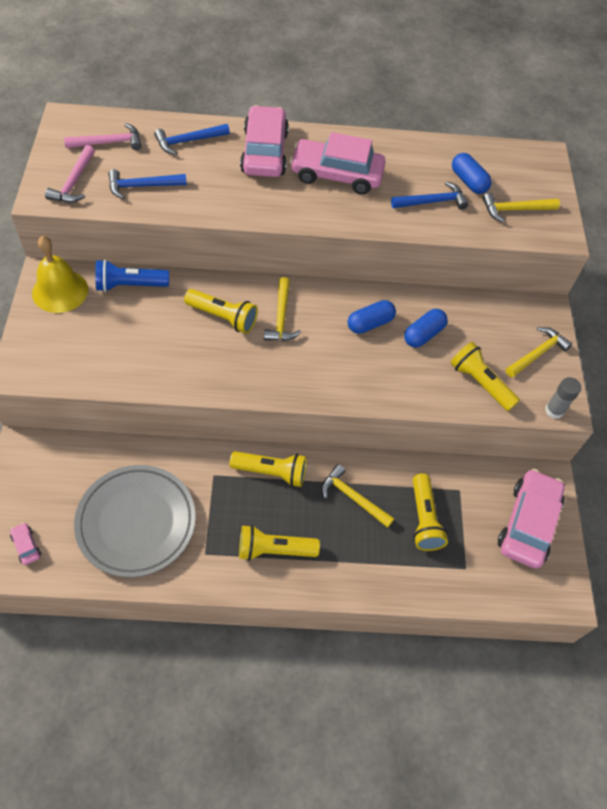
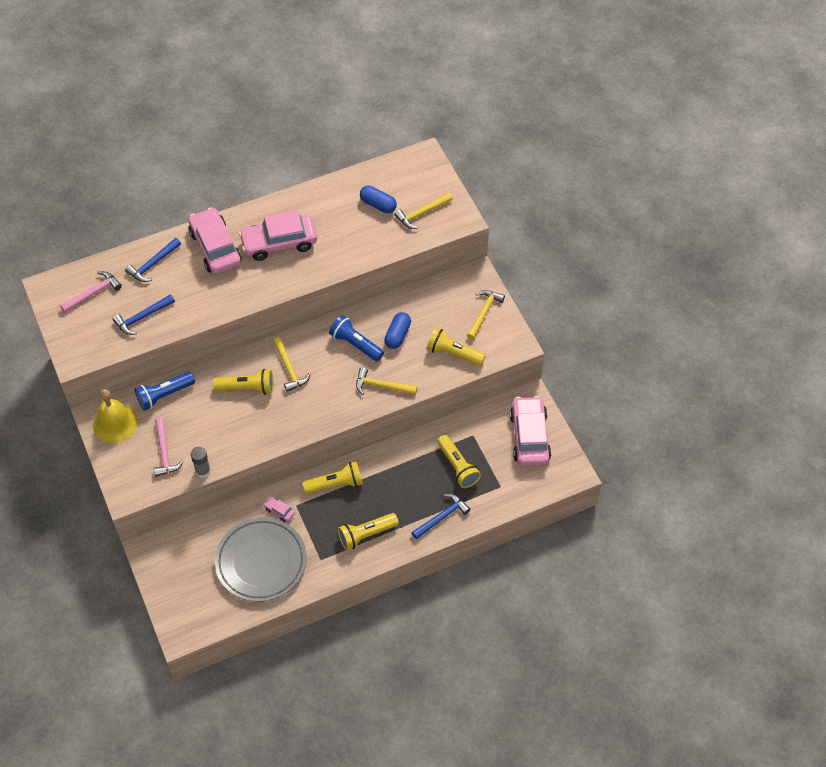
camera: 20 degrees left, 0 degrees up
pink car [10,522,41,565] -> pink car moved to [264,497,295,522]
pink hammer [45,145,95,203] -> pink hammer moved to [154,417,183,477]
yellow hammer [322,464,394,528] -> yellow hammer moved to [356,367,417,395]
blue capsule [348,300,396,334] -> blue flashlight [329,315,384,361]
blue hammer [391,181,468,210] -> blue hammer moved to [411,494,471,539]
grey glue stick [545,377,581,419] -> grey glue stick moved to [191,447,211,478]

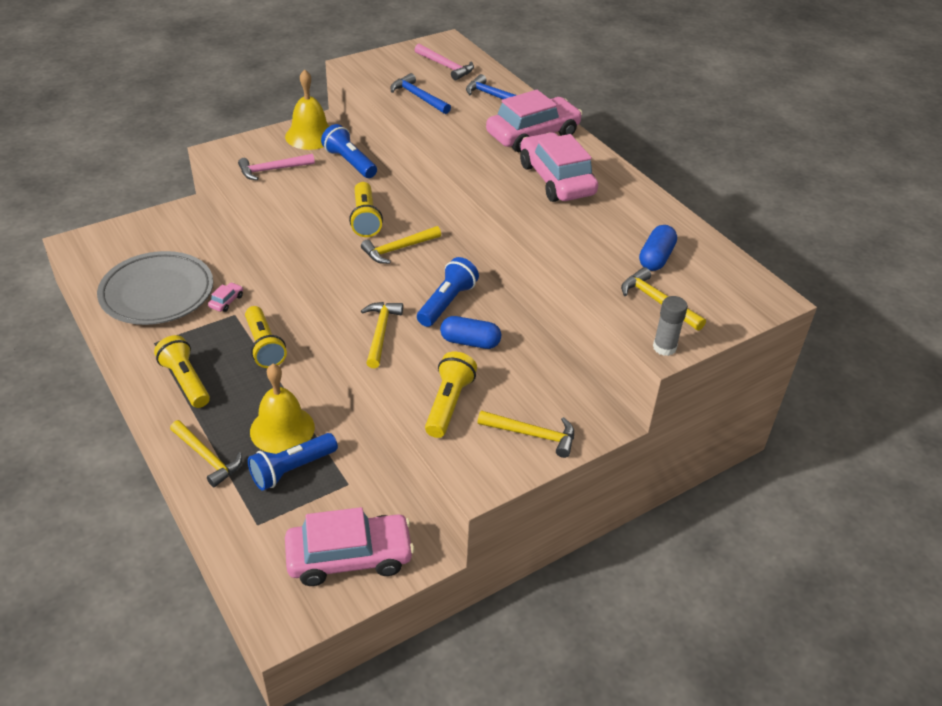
camera: 80 degrees right, 15 degrees down
grey glue stick [191,447,211,478] -> grey glue stick moved to [653,296,688,356]
blue hammer [411,494,471,539] -> yellow hammer [170,420,242,487]
yellow flashlight [437,435,481,488] -> blue flashlight [248,433,338,490]
none -> yellow bell [250,364,315,454]

